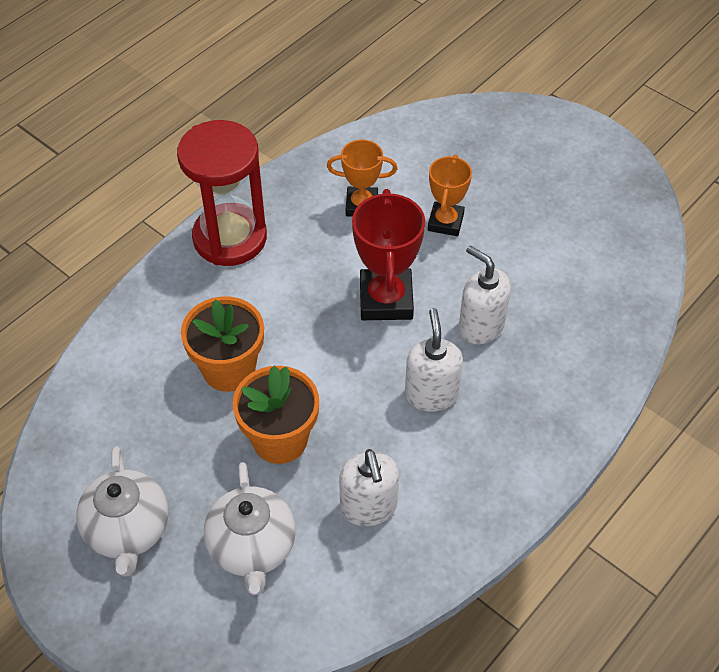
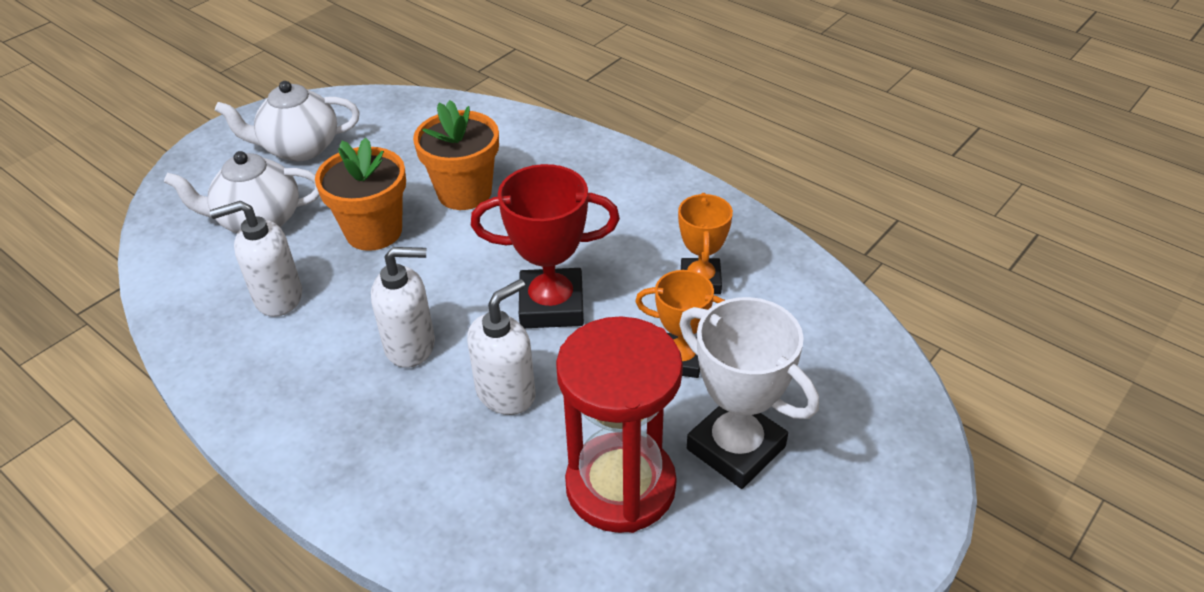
camera: 90 degrees right, 10 degrees down
red hourglass [177,120,267,266] -> red hourglass moved to [556,316,683,533]
none -> white trophy [679,297,819,489]

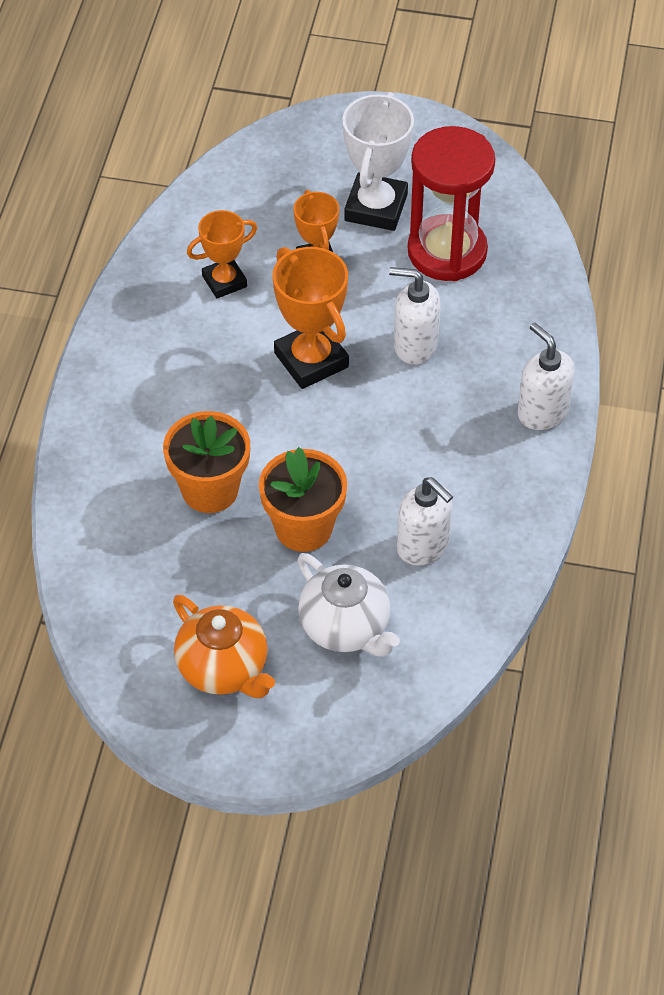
camera: 120 degrees left, 10 degrees up
white teapot [215,81,360,161] -> orange teapot [173,595,275,698]
white soap dispenser [371,247,435,368] -> white soap dispenser moved to [518,322,575,430]
red trophy [471,164,620,328] -> orange trophy [273,247,349,389]

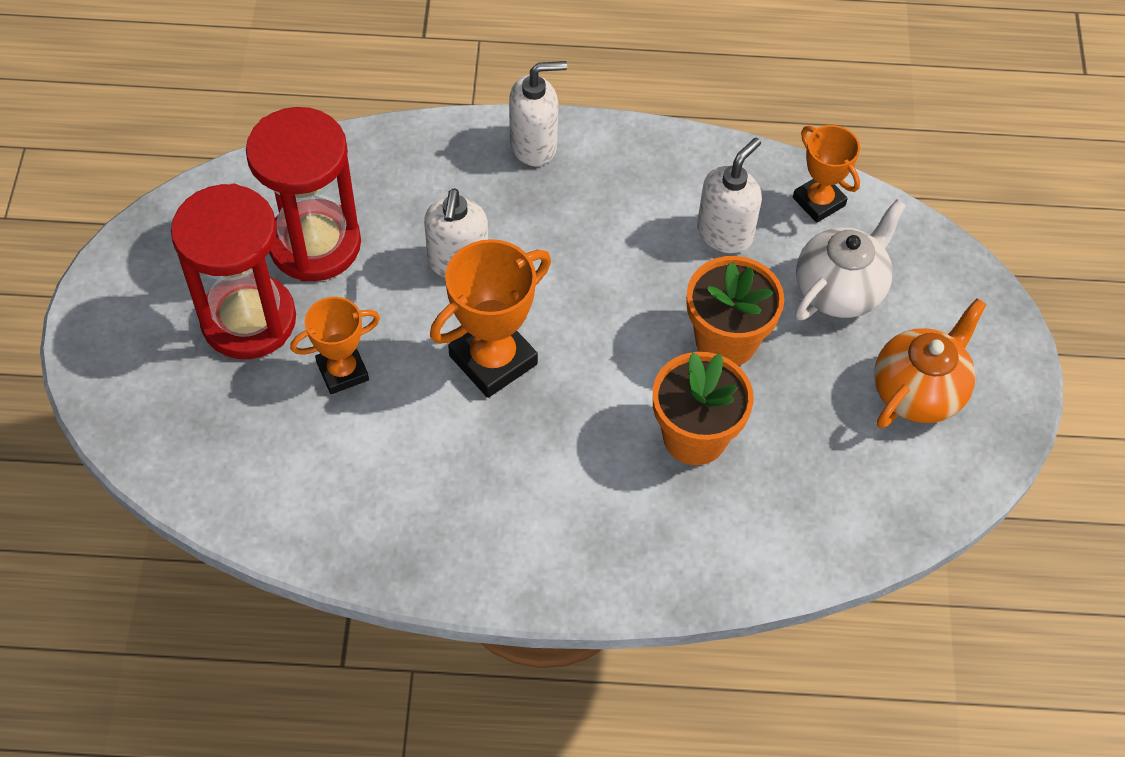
camera: 100 degrees left, 5 degrees up
orange trophy [187,210,257,298] -> orange trophy moved to [793,125,860,223]
white trophy [342,92,414,231] -> red hourglass [171,184,296,359]
white soap dispenser [518,322,575,430] -> white soap dispenser turned 150 degrees counterclockwise [509,61,567,166]

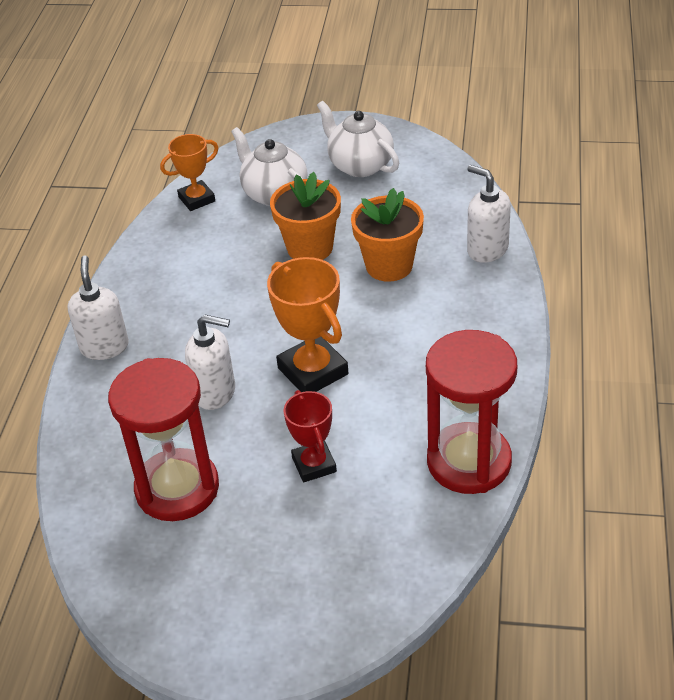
camera: 80 degrees left, 15 degrees down
red hourglass [171,184,296,359] -> red hourglass moved to [426,330,517,494]
orange trophy [290,297,380,394] -> red trophy [284,390,337,482]
white soap dispenser [697,138,762,253] -> white soap dispenser moved to [467,165,511,263]
orange teapot [874,298,987,428] -> white teapot [317,101,399,177]

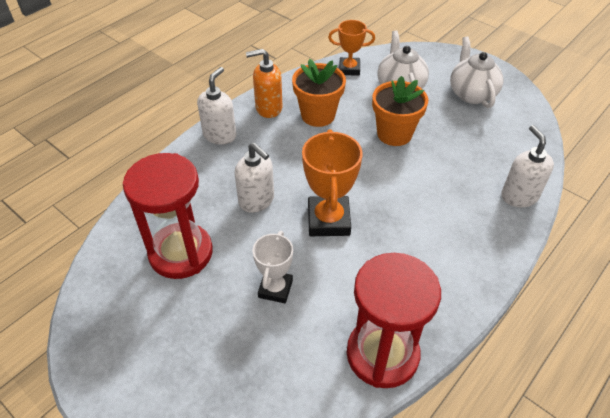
camera: 30 degrees right, 5 degrees up
red trophy [284,390,337,482] -> white trophy [253,231,293,303]
orange flower pot [351,188,424,282] -> orange flower pot moved to [292,59,346,127]
none -> orange soap dispenser [246,49,282,118]

